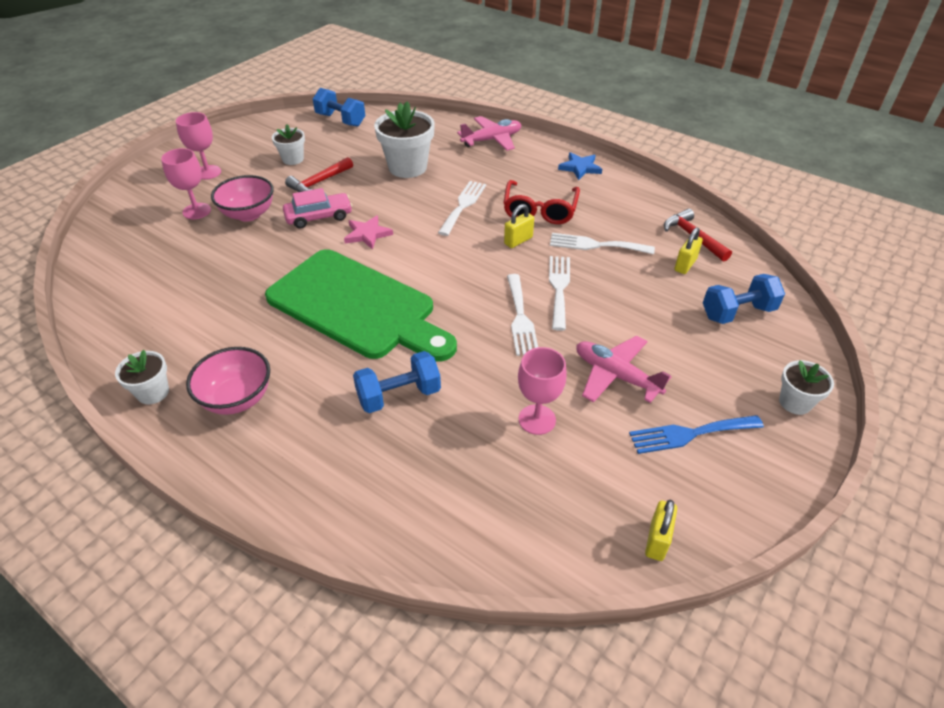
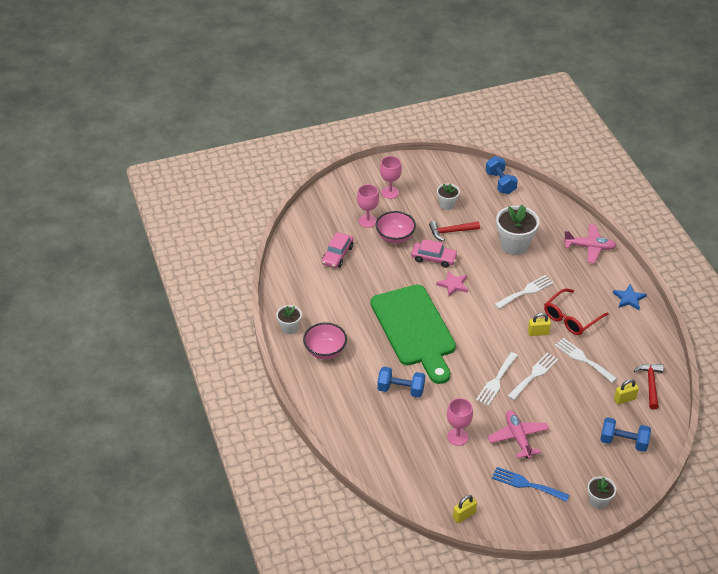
camera: 35 degrees right, 0 degrees up
none -> pink car [322,232,353,268]

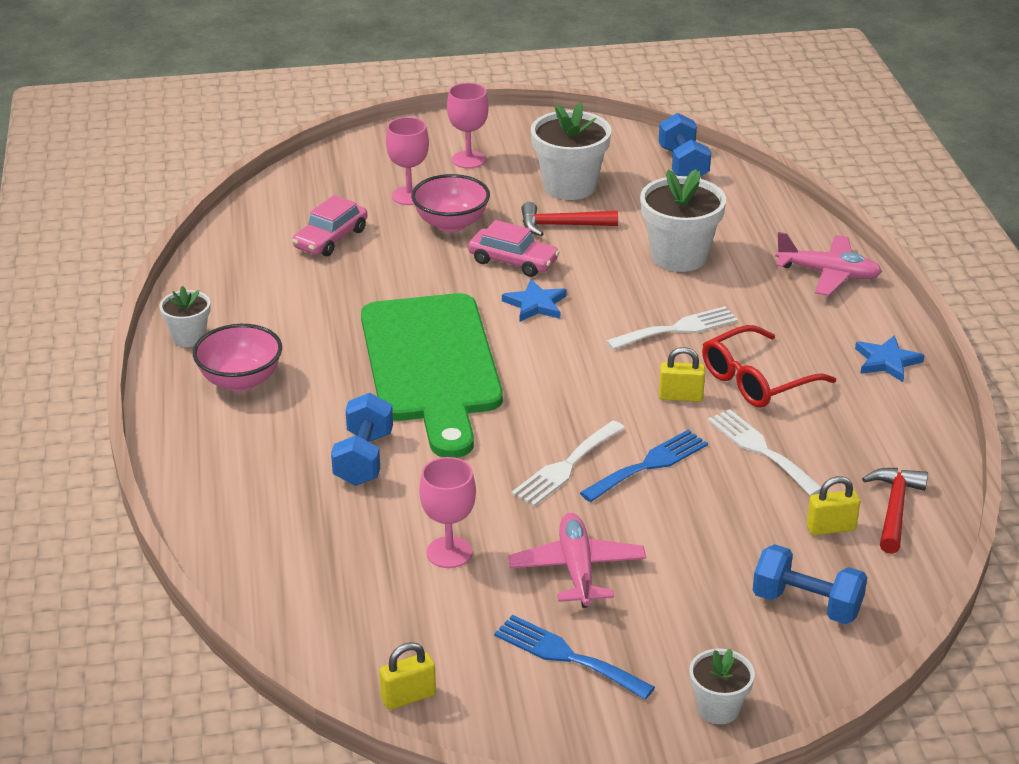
camera: 10 degrees right, 10 degrees down
blue dumbbell [377,367,425,398] -> blue dumbbell turned 75 degrees clockwise [331,393,393,486]
pink star [436,271,468,297] -> blue star [502,279,567,322]
white flower pot [437,183,460,210] -> white flower pot [531,102,612,200], size x1.80
white fork [508,353,558,400] -> blue fork [580,430,708,502]

